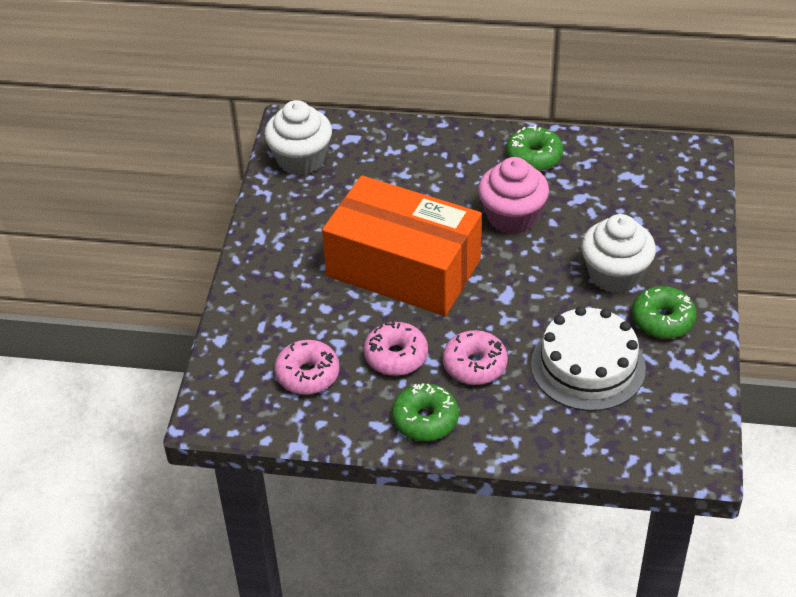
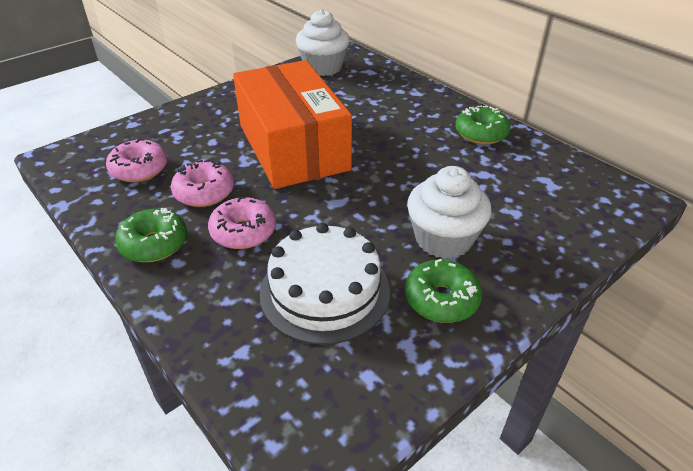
camera: 40 degrees right, 5 degrees down
pink cupcake [478,157,549,234] -> none

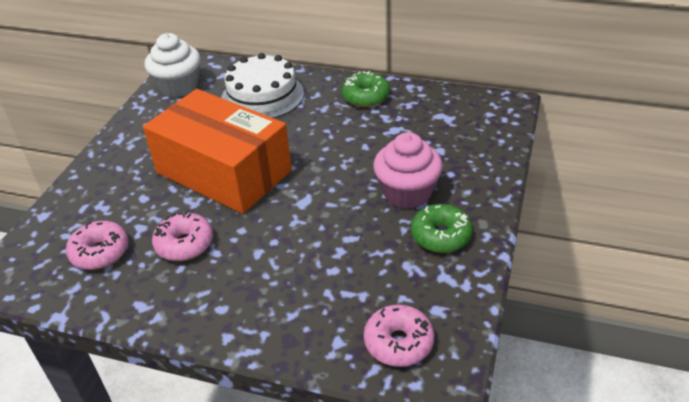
camera: 30 degrees left, 0 degrees up
green donut [115,208,187,262] -> none
pink donut [208,196,276,249] -> pink donut moved to [364,305,434,367]
white cake [260,223,390,345] -> white cake moved to [221,53,304,118]
white cupcake [407,166,492,259] -> pink cupcake [373,132,443,209]

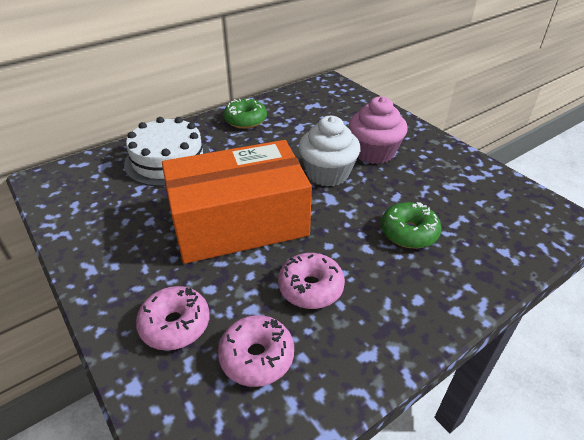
camera: 55 degrees left, 0 degrees up
white cupcake [145,33,201,97] -> white cupcake moved to [299,116,361,186]
pink donut [364,305,434,367] -> pink donut moved to [136,286,210,351]
green donut [411,204,473,253] -> green donut moved to [381,202,442,249]

